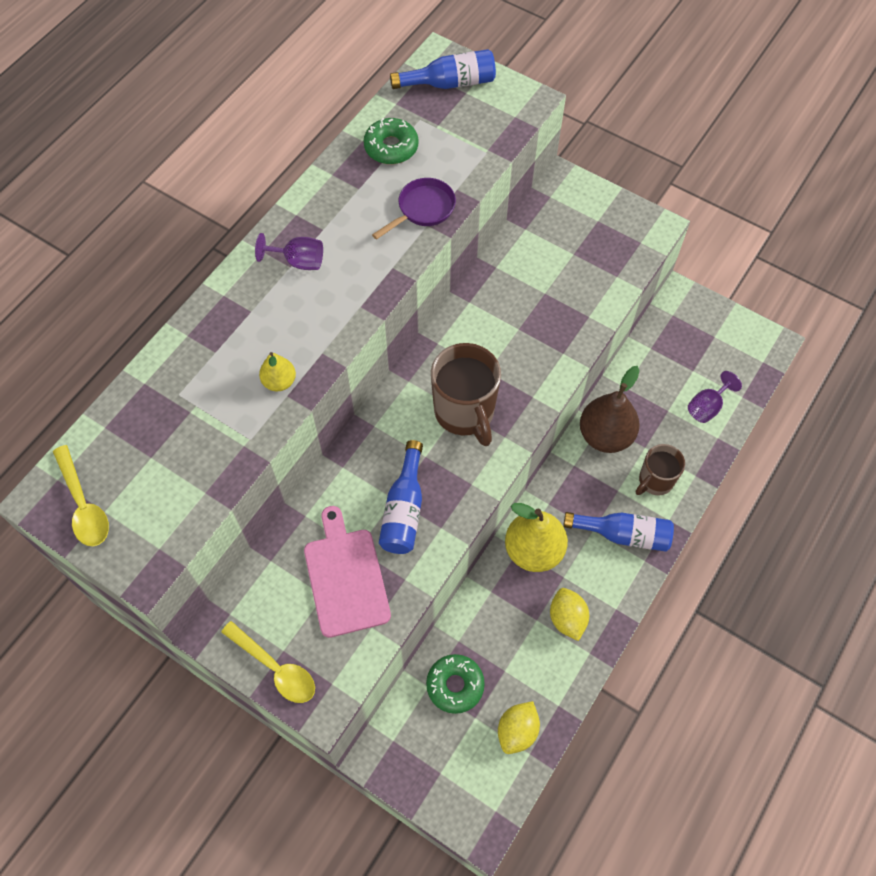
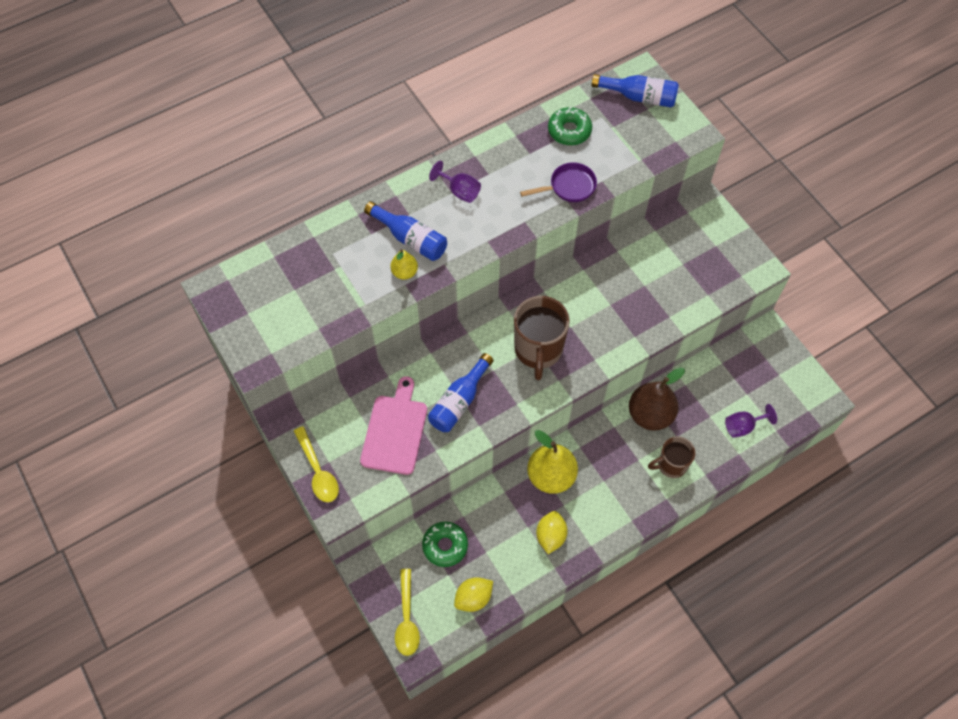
camera: 25 degrees right, 0 degrees up
yellow spoon [53,445,109,546] -> yellow spoon moved to [395,569,420,656]
blue bottle [563,512,674,552] -> blue bottle moved to [364,201,447,261]

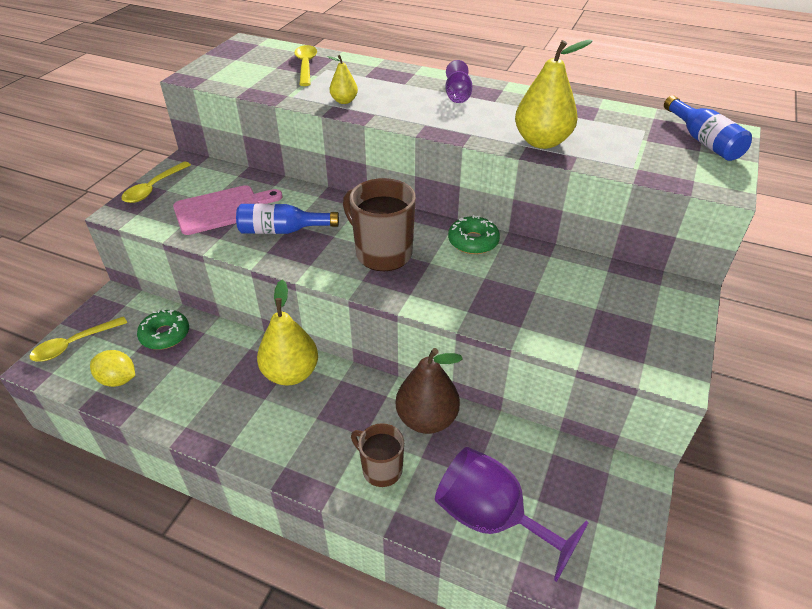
camera: 55 degrees right, 20 degrees down
blue bottle [364,201,447,261] -> none
brown mug [514,296,570,380] -> brown mug turned 75 degrees clockwise [343,178,416,271]
purple pan [520,162,597,202] -> yellow pear [515,40,593,149]
yellow lemon [536,511,568,554] -> none
green donut [548,107,592,145] -> green donut moved to [448,215,500,254]
purple goblet [725,404,777,438] -> purple goblet [435,447,589,582], size x1.98
none -> yellow spoon [294,45,317,86]

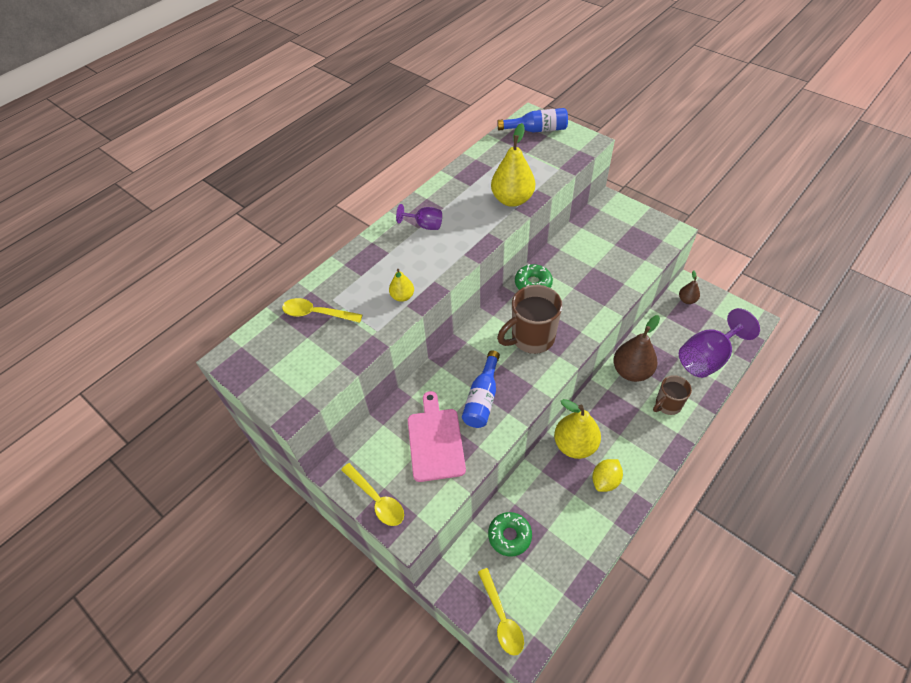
camera: 70 degrees left, 10 degrees up
yellow lemon [90,350,135,387] -> yellow lemon moved to [592,459,623,492]
none -> brown pear [679,270,700,304]

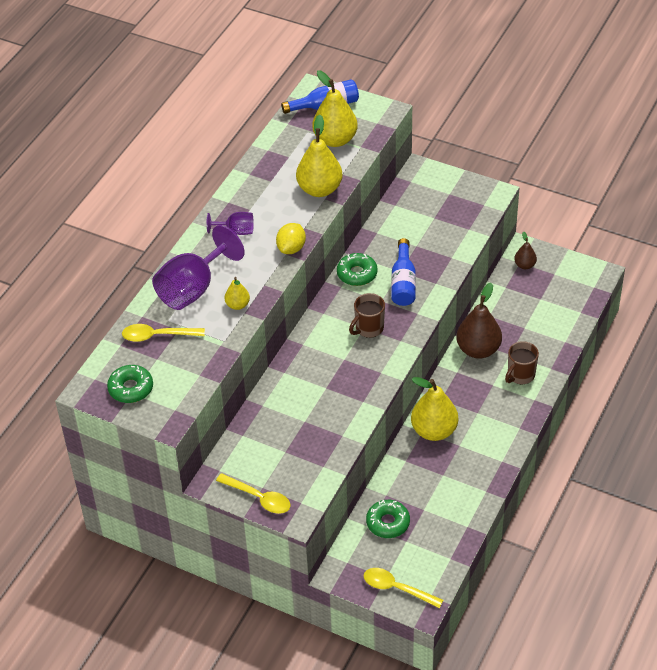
camera: 15 degrees left, 5 degrees down
pink cutting board [408,391,466,482] -> none
blue bottle [462,350,500,428] -> blue bottle moved to [391,238,416,306]
yellow spoon [478,568,524,656] -> yellow spoon turned 150 degrees clockwise [364,568,443,608]
brown mug [497,285,562,354] -> brown mug [349,293,385,338], size x0.62
yellow lemon [592,459,623,492] -> yellow lemon moved to [276,223,306,254]
purple goblet [679,308,760,378] -> purple goblet moved to [152,225,245,310]
none -> green donut [107,365,153,403]
none -> yellow pear [312,70,358,147]

